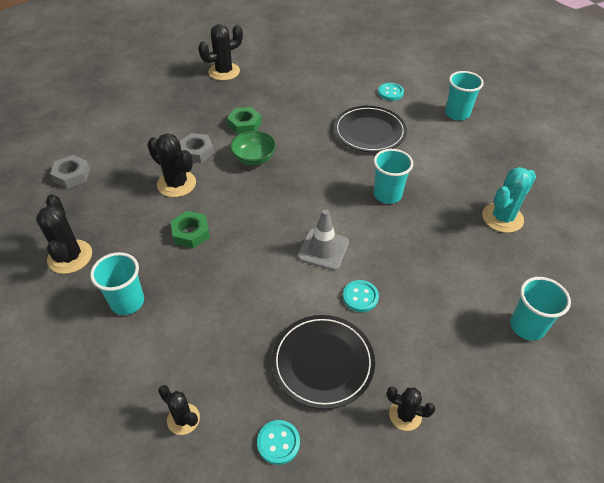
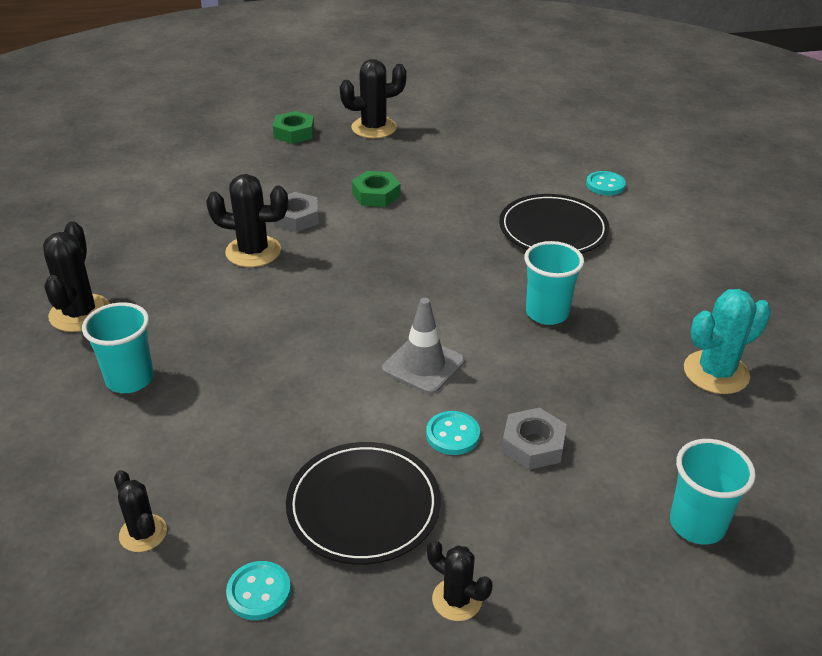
camera: 15 degrees right, 10 degrees down
grey nut [50,155,90,188] -> grey nut moved to [502,408,567,470]
black cactus [147,133,196,197] -> black cactus turned 45 degrees counterclockwise [206,174,288,267]
green nut [171,211,210,248] -> green nut moved to [273,111,315,144]
green bowl [230,131,276,165] -> none
turquoise cup [445,71,484,120] -> none

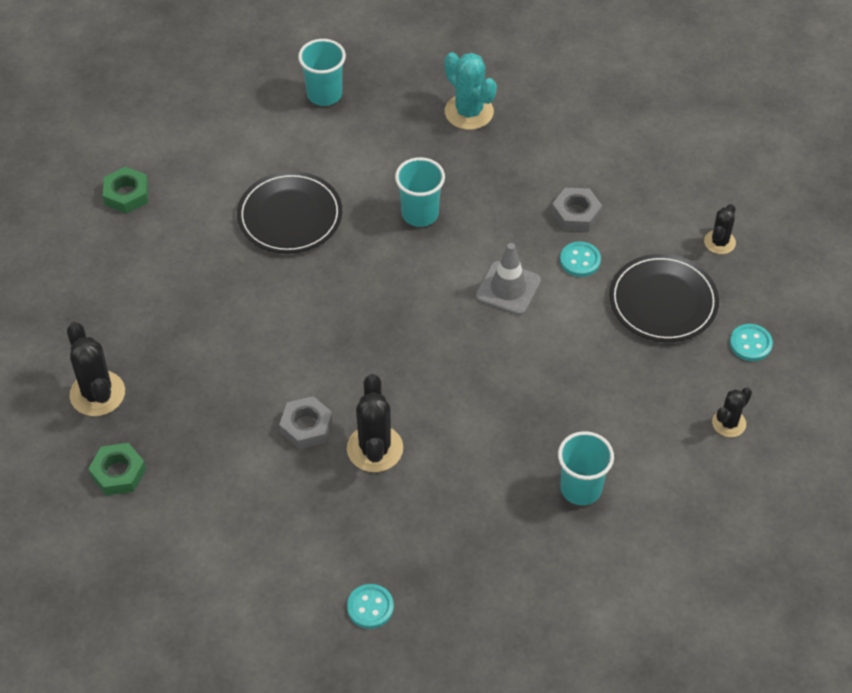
camera: 100 degrees left, 15 degrees up
black cactus [43,221,110,332] -> none
green nut [352,171,400,207] -> green nut moved to [103,167,148,213]
turquoise button [586,171,626,195] -> turquoise button moved to [347,584,394,629]
turquoise cup [670,439,756,544] -> turquoise cup moved to [298,39,346,106]

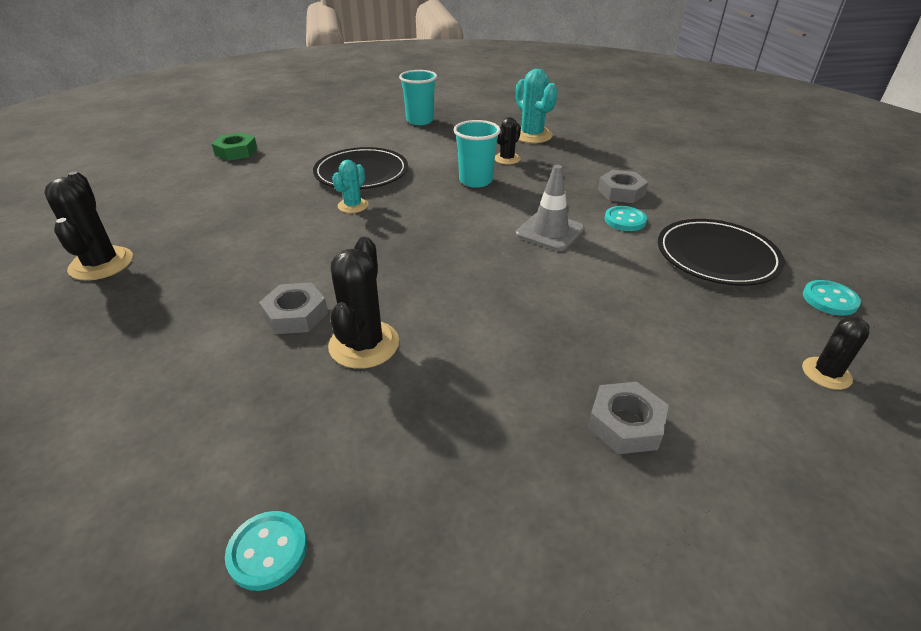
camera: 10 degrees right, 15 degrees down
green nut [88,443,146,496] -> none
turquoise cup [558,431,614,505] -> grey nut [588,382,669,454]
black cactus [704,204,736,254] -> black cactus moved to [495,117,521,165]
none -> turquoise cactus [332,160,368,213]

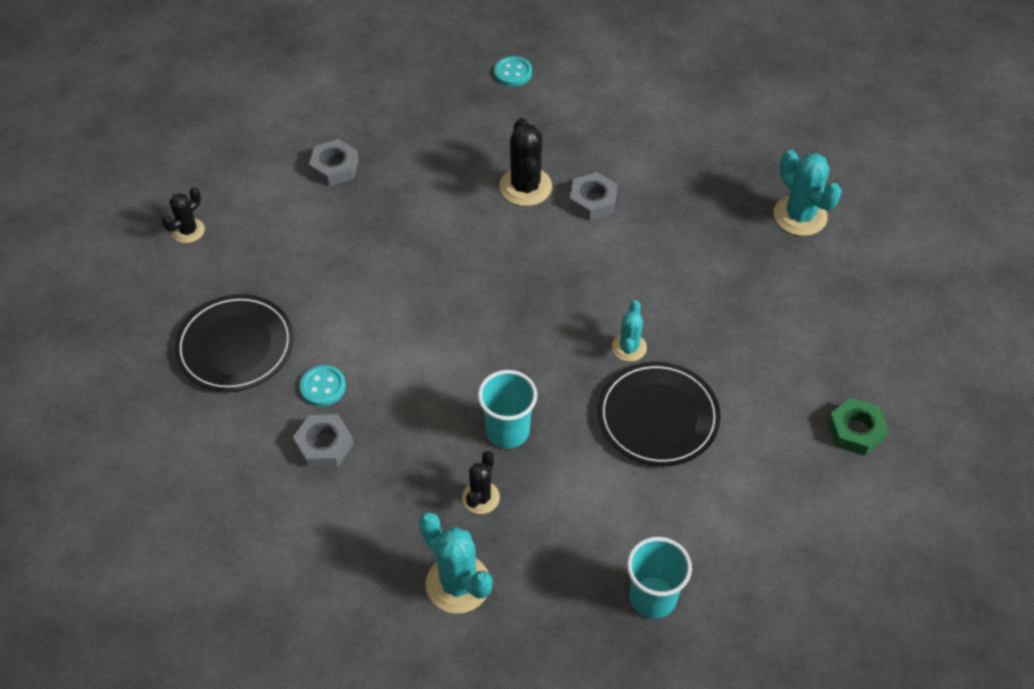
camera: 165 degrees right, 15 degrees up
black cactus [44,171,133,281] -> turquoise cactus [774,150,842,236]
grey traffic cone [516,165,584,251] -> none
turquoise button [803,280,861,316] -> none

